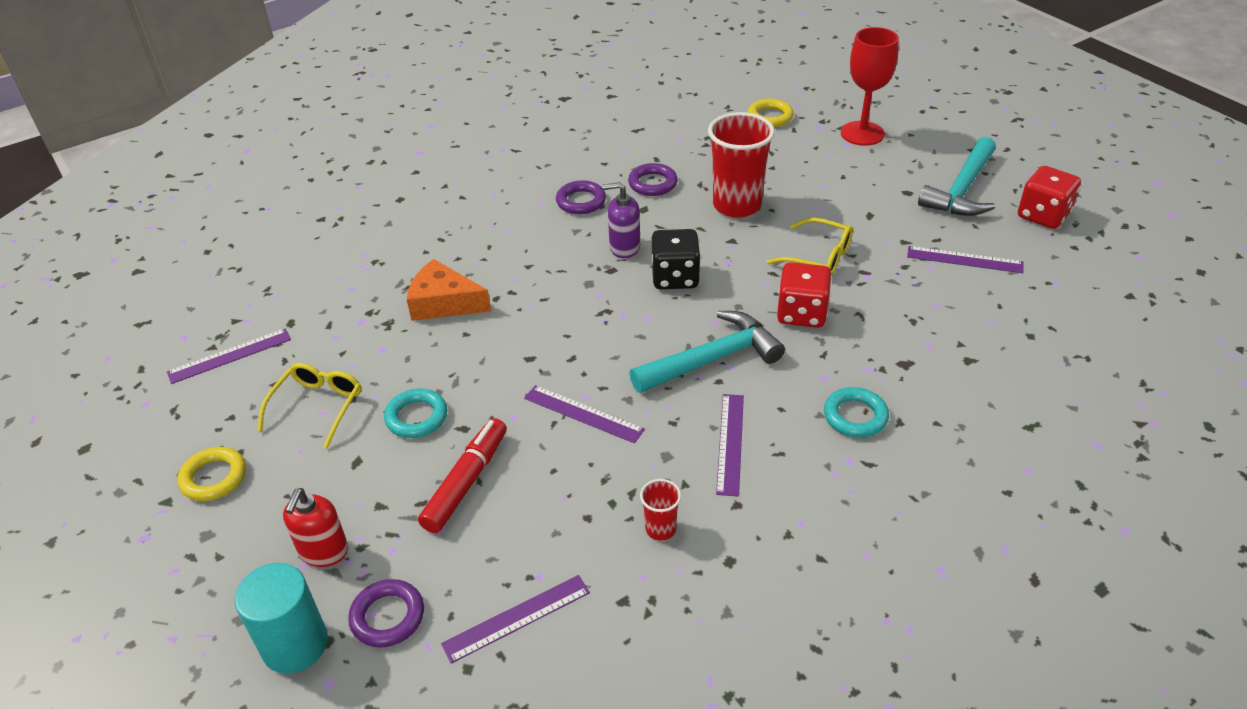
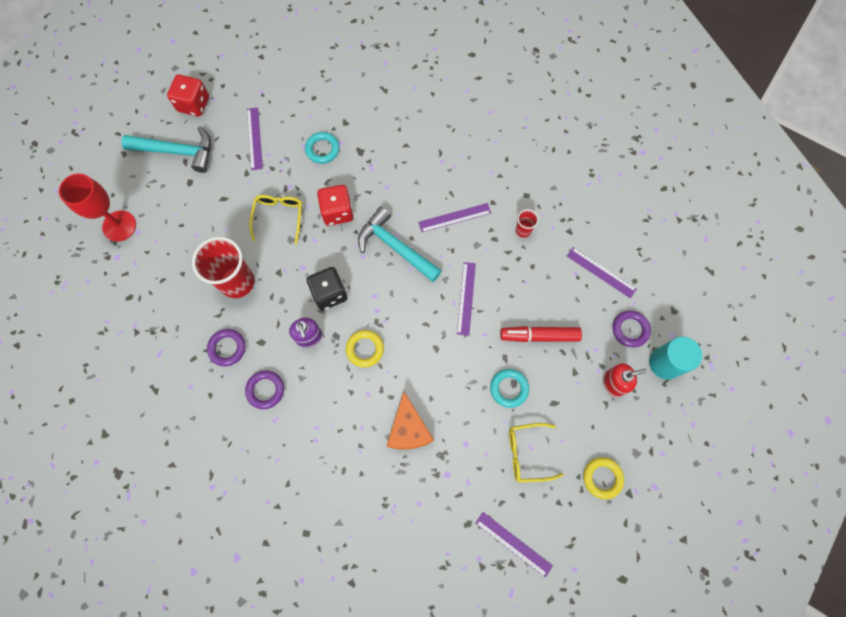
camera: 115 degrees left, 30 degrees up
yellow ring [748,99,793,127] -> yellow ring moved to [346,330,384,368]
turquoise ring [824,387,889,438] -> turquoise ring moved to [305,132,339,164]

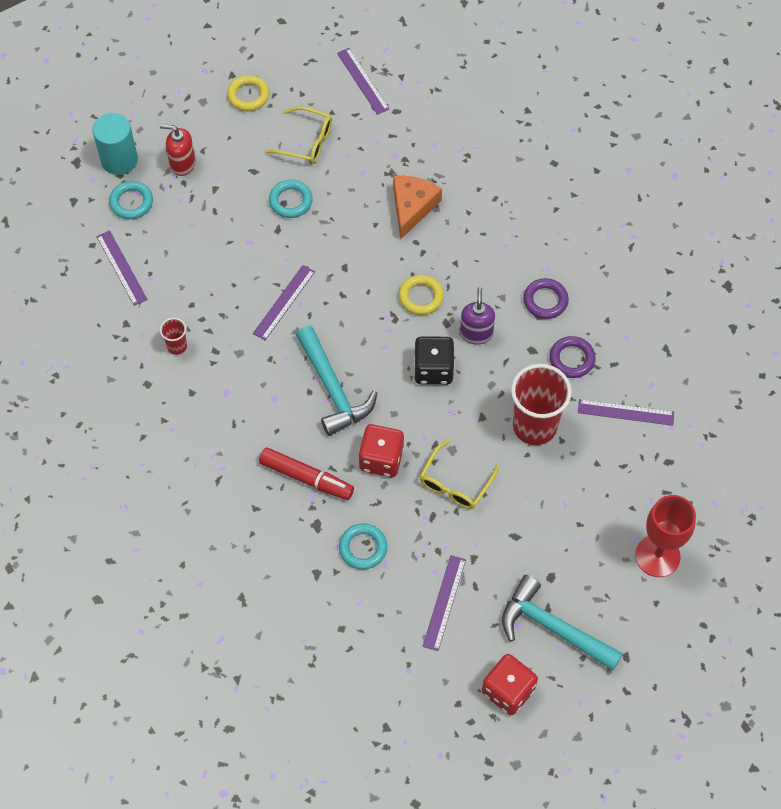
camera: 155 degrees left, 10 degrees down
purple ruler [418,203,491,232] -> purple ruler moved to [578,399,674,426]
red marker [500,326,582,342] -> red marker moved to [259,447,354,500]
purple ring [613,311,651,347] -> turquoise ring [109,181,153,219]

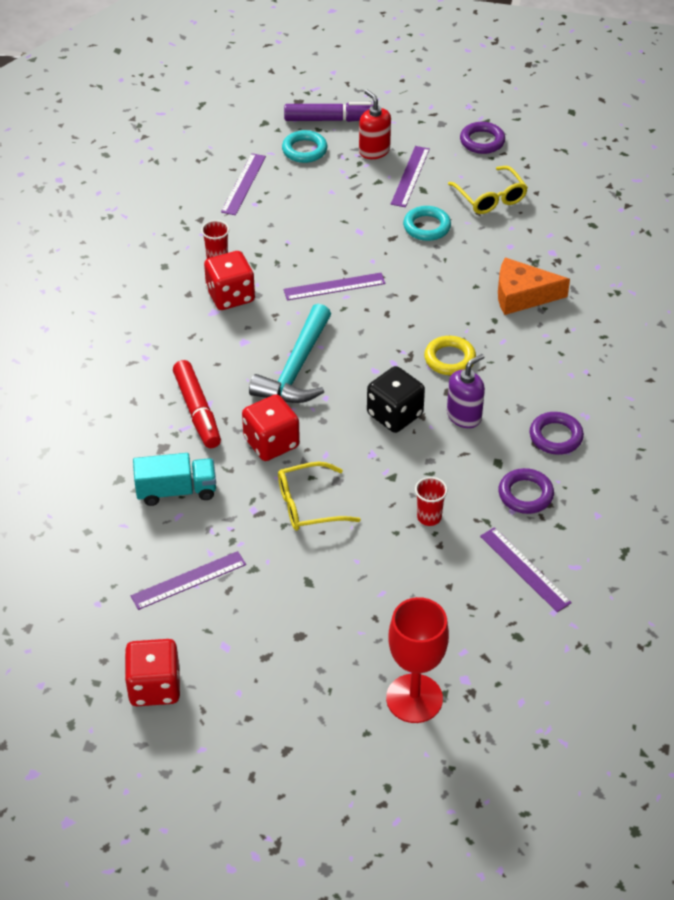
camera: 45 degrees right, 15 degrees down
turquoise cylinder [92,113,138,175] -> purple marker [284,102,373,122]
yellow ring [227,75,269,111] -> purple ring [460,122,505,154]
purple ruler [337,48,389,115] -> purple ruler moved to [391,146,430,207]
turquoise ring [339,523,387,570] -> turquoise truck [133,453,216,506]
orange cheese [393,176,442,239] -> orange cheese turned 150 degrees counterclockwise [498,258,570,315]
turquoise hammer [502,575,623,671] -> none
red cup [511,364,572,445] -> red cup [415,477,447,526], size x0.46
none -> red dice [204,251,255,310]

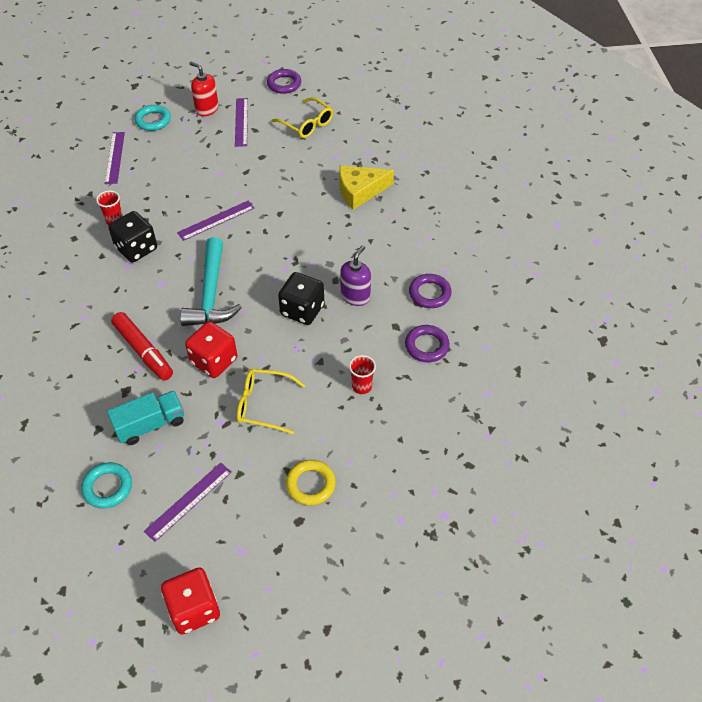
camera: 20 degrees left, 5 degrees up
red dice [204,251,255,310] -> black dice [109,211,157,263]
yellow glasses [278,462,361,531] -> yellow glasses turned 45 degrees clockwise [237,369,305,434]
purple marker [284,102,373,122] -> none
red goblet [386,597,449,723] -> none
turquoise ring [403,206,451,241] -> turquoise ring moved to [81,462,132,508]
yellow ring [424,336,476,375] -> yellow ring moved to [286,460,336,506]
purple ruler [480,527,572,612] -> none
orange cheese [498,258,570,315] -> yellow cheese [339,166,394,210]

